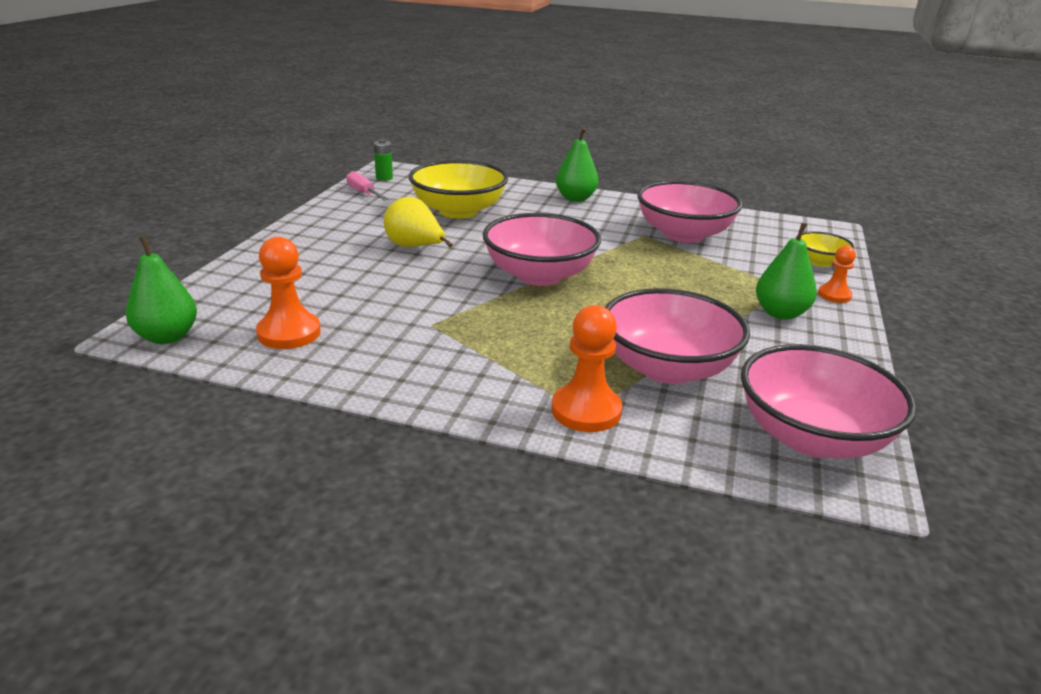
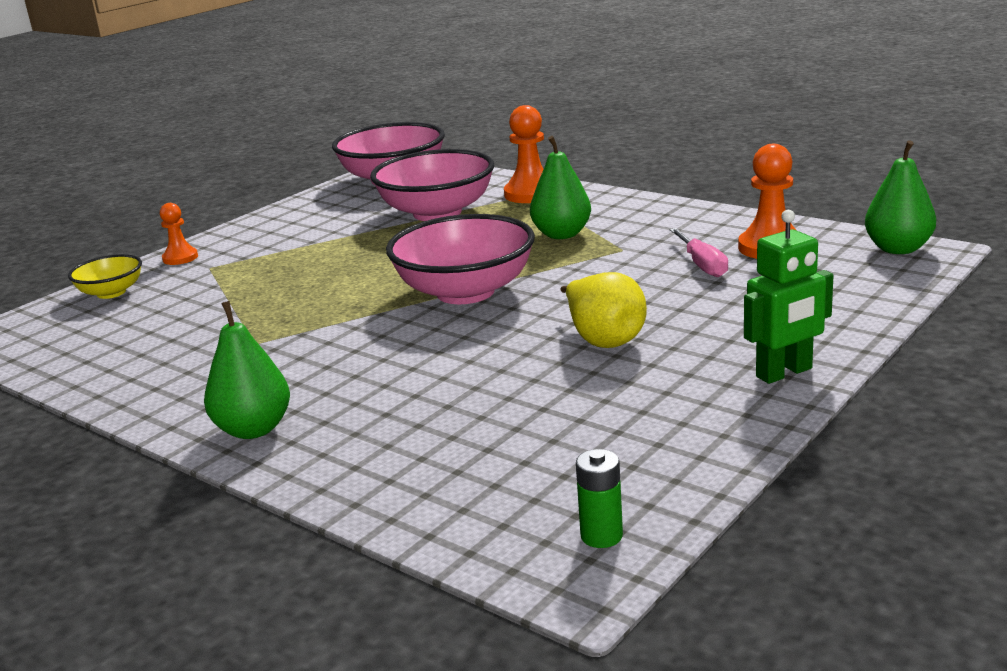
camera: 155 degrees left, 5 degrees down
pink screwdriver [346,171,389,201] -> pink screwdriver moved to [670,228,728,277]
yellow bowl [409,160,508,219] -> none
pink bowl [637,181,743,243] -> none
green pear [756,223,817,320] -> green pear moved to [530,136,591,239]
none -> green robot [744,210,833,384]

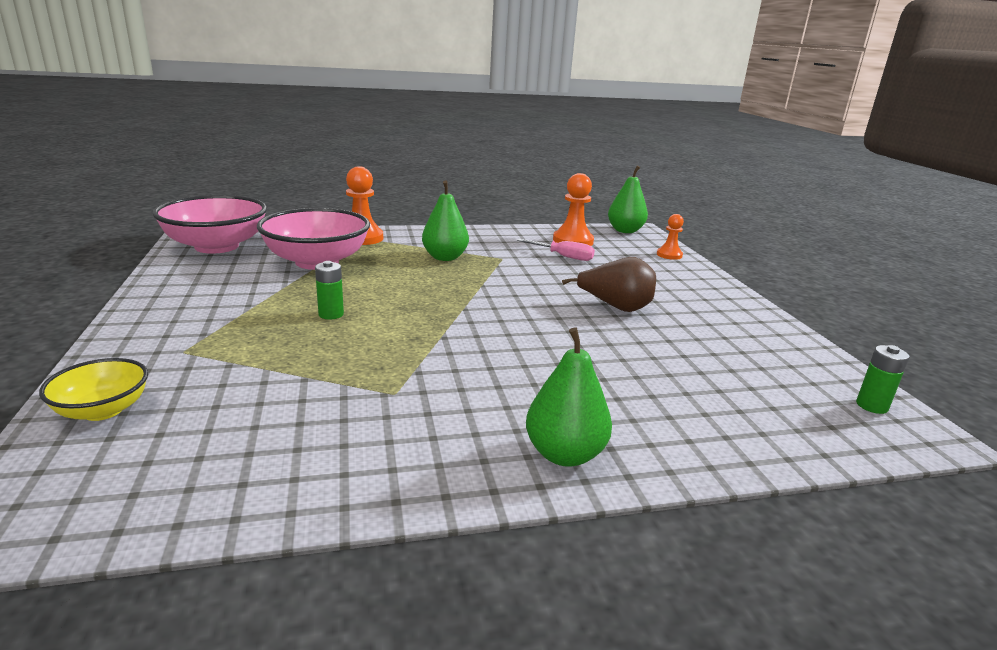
camera: 55 degrees left, 0 degrees up
orange pawn [160,203,198,265] -> orange pawn moved to [657,214,684,260]
pink bowl [386,214,535,304] -> none
yellow pear [561,272,647,348] -> brown pear [562,257,656,312]
green robot [744,210,833,384] -> none
none -> green battery [315,261,344,320]

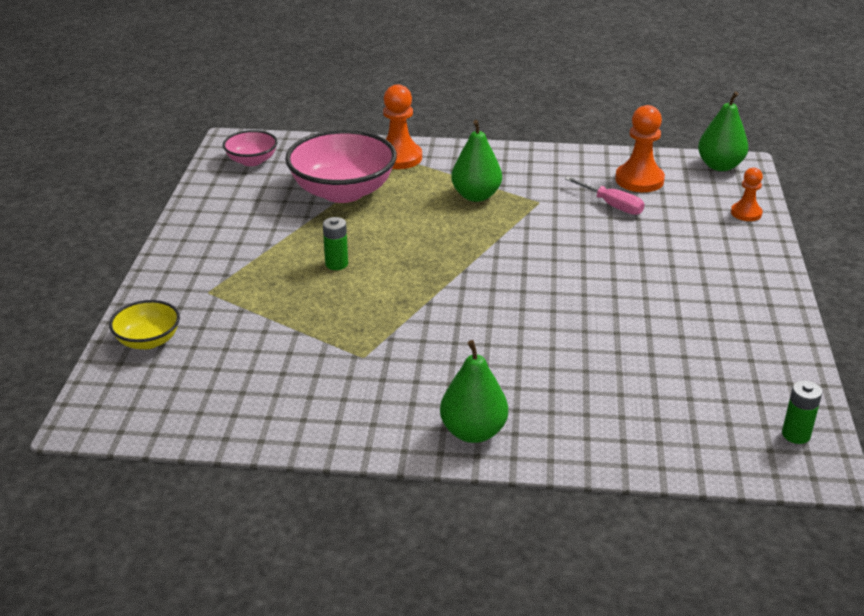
camera: 20 degrees right, 10 degrees up
pink bowl [152,195,267,254] -> pink bowl [223,130,278,166], size x0.52
brown pear [562,257,656,312] -> none

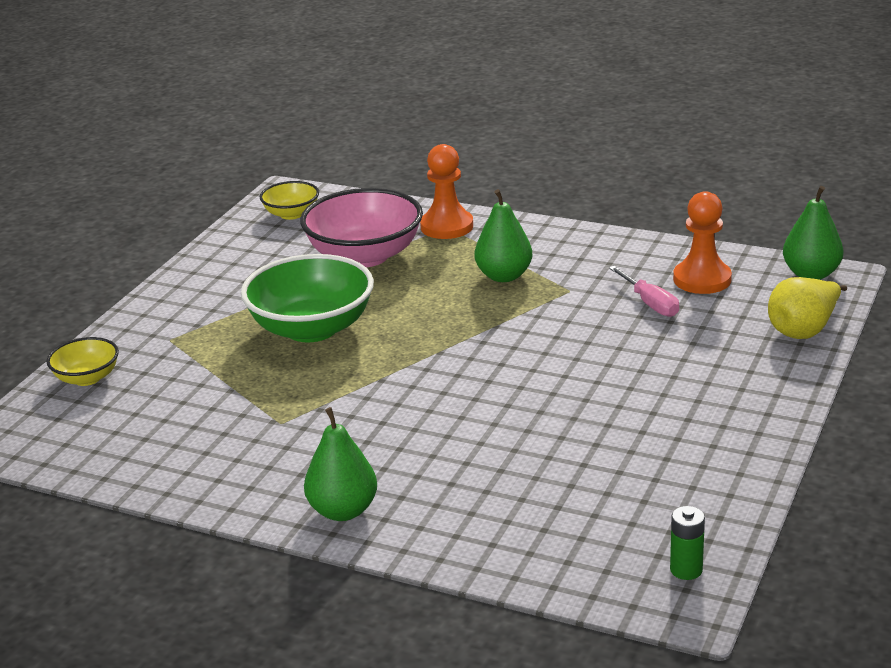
camera: 20 degrees right, 5 degrees down
pink bowl [223,130,278,166] -> yellow bowl [260,181,319,220]
green battery [323,217,348,270] -> green bowl [241,254,374,342]
orange pawn [731,168,763,221] -> yellow pear [768,277,847,339]

